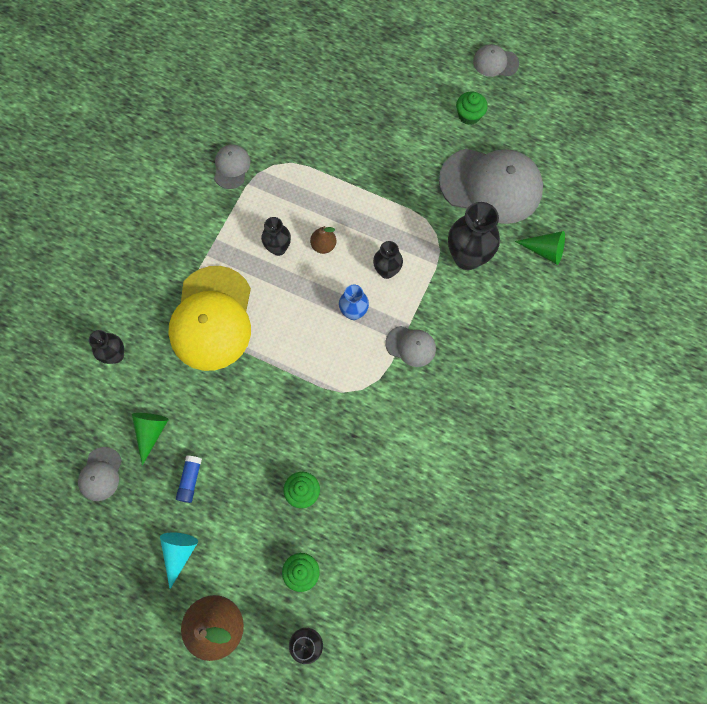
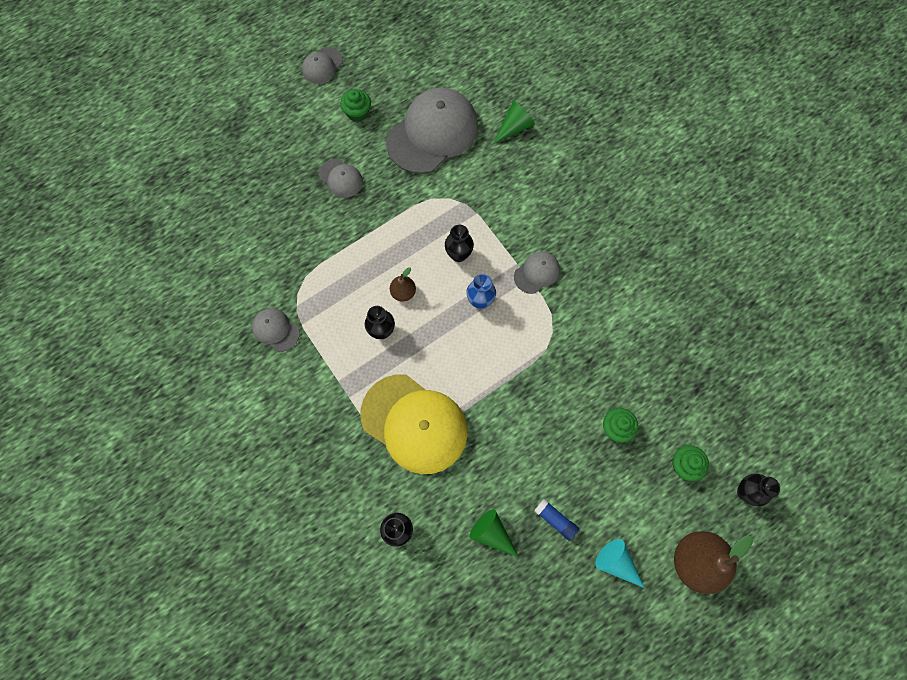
camera: 60 degrees left, 0 degrees up
grey cap [78,447,122,501] -> grey cap moved to [319,159,363,198]
black vase [448,202,500,270] -> none

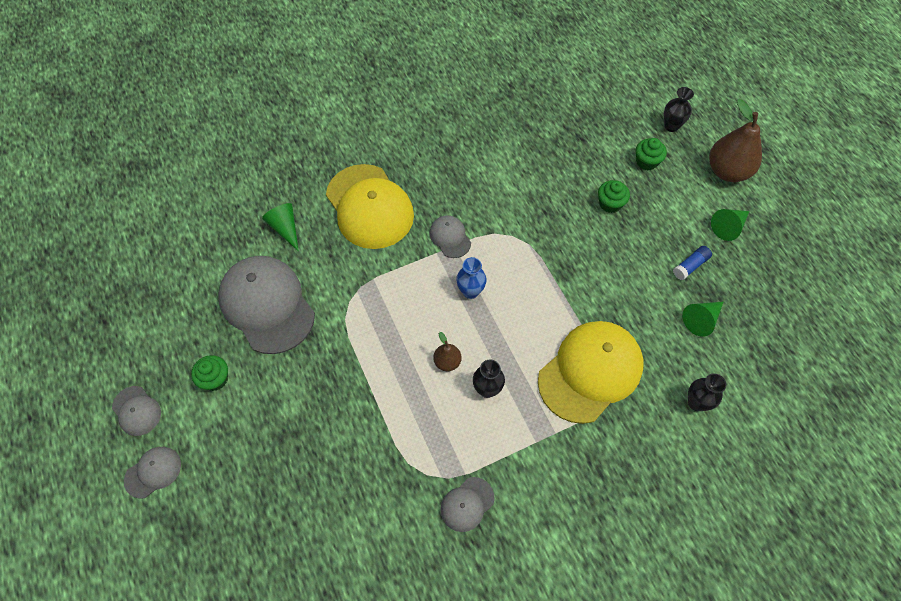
camera: 80 degrees left, 10 degrees down
grey cap [319,159,363,198] -> grey cap moved to [124,447,181,499]
black vase [445,225,474,262] -> none
turquoise cone [595,539,645,588] -> green cone [711,209,749,241]
none -> yellow cap [326,164,414,249]

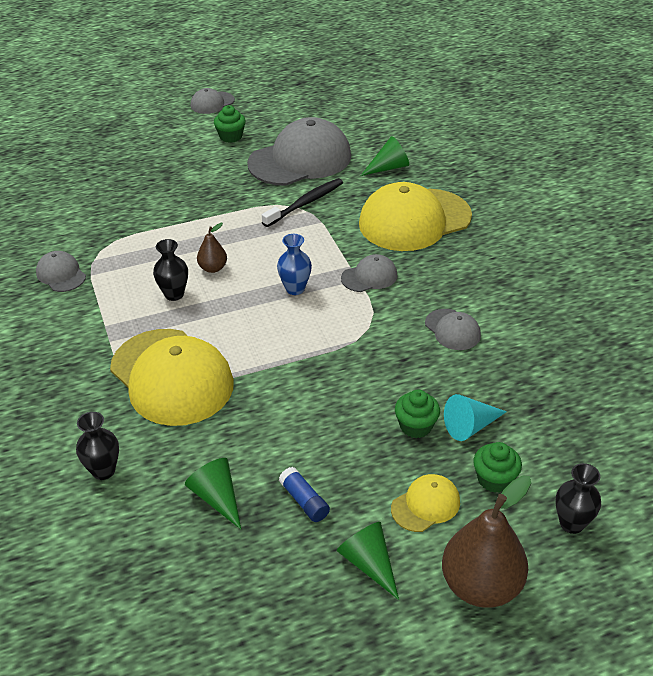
camera: 95 degrees right, 20 degrees down
grey cap [124,447,181,499] -> grey cap moved to [425,309,481,350]
none -> black toothbrush [262,178,343,227]
none -> yellow cap [391,474,460,532]
none -> turquoise cone [444,394,507,441]

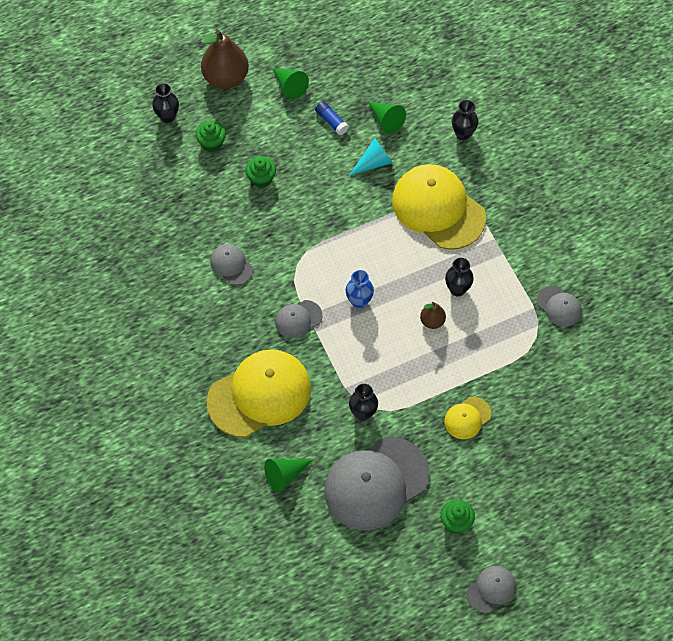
camera: 175 degrees right, 20 degrees up
black toothbrush [262,178,343,227] -> black vase [349,384,378,421]
yellow cap [391,474,460,532] -> yellow cap moved to [444,397,491,439]
turquoise cone [444,394,507,441] -> turquoise cone moved to [349,138,393,176]

